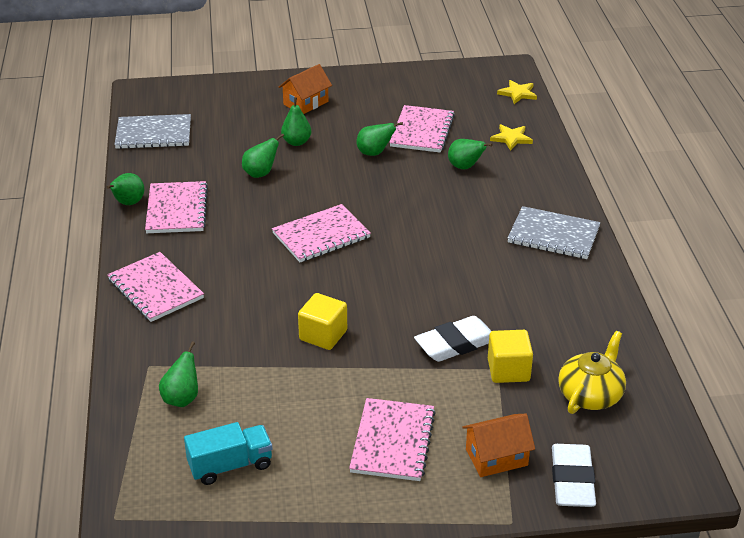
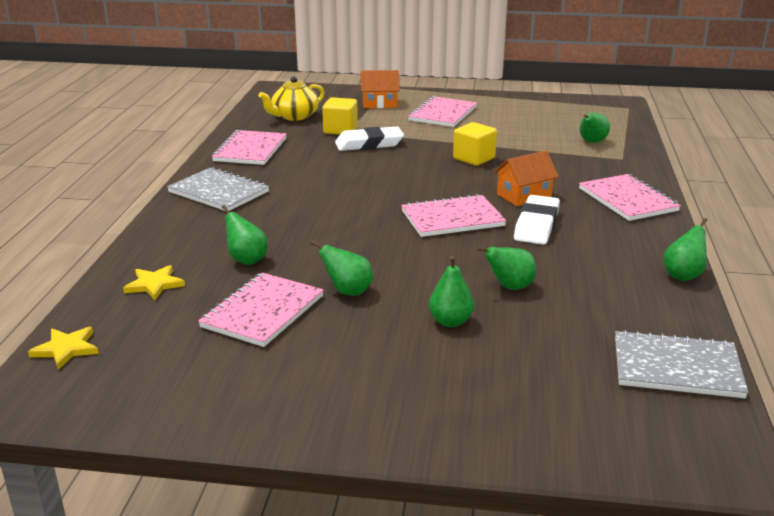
camera: 165 degrees left, 10 degrees down
pink notebook [145,181,208,233] -> pink notebook moved to [212,130,287,165]
turquoise truck [184,422,272,485] -> none
orange house [279,64,332,114] -> orange house moved to [494,151,559,206]
white eraser [552,444,596,507] -> white eraser moved to [514,195,560,245]

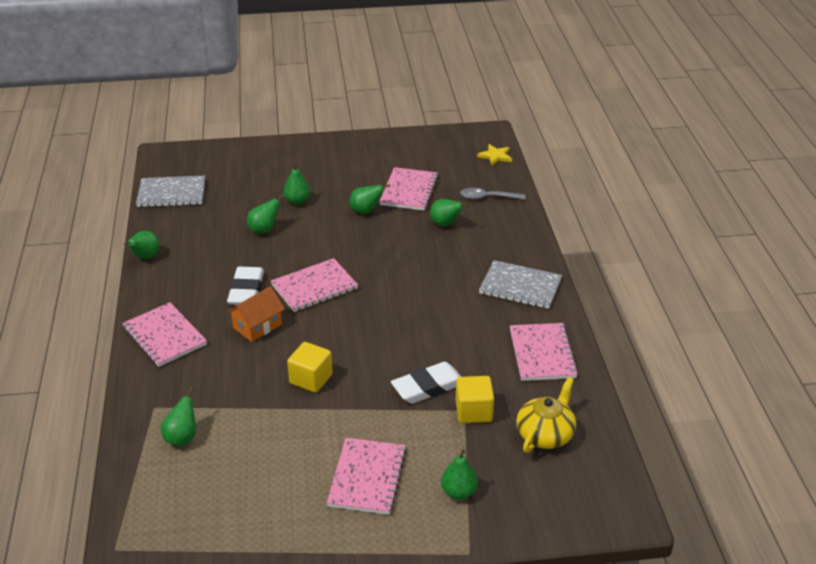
camera: 165 degrees right, 10 degrees up
yellow star [123,265,185,300] -> grey spoon [460,188,526,200]
orange house [361,70,400,108] -> green pear [441,449,478,500]

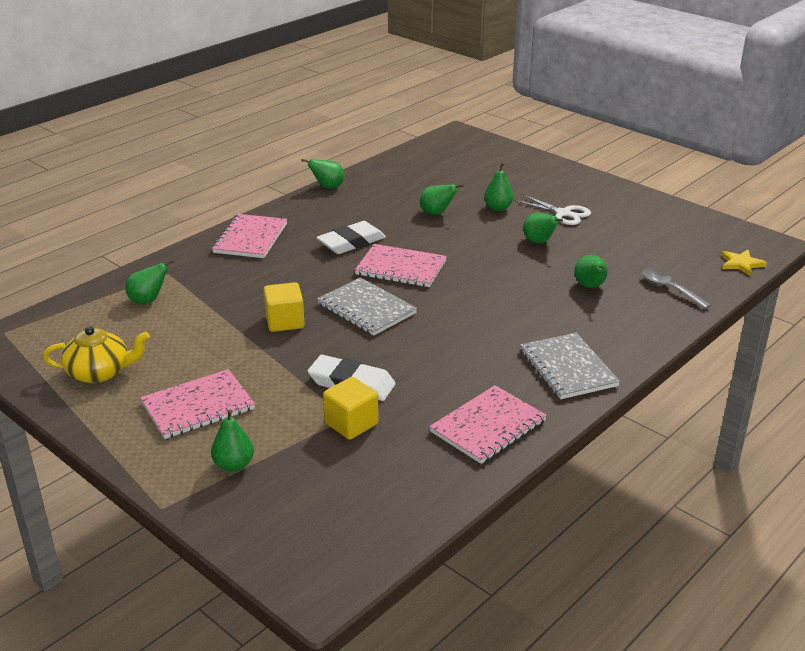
camera: 50 degrees right, 5 degrees down
grey notebook [136,175,205,207] -> grey notebook moved to [317,277,417,336]
orange house [227,286,285,342] -> none
pink notebook [379,167,439,211] -> none
yellow teapot [516,377,576,453] -> yellow teapot moved to [43,326,150,383]
none -> white scissors [515,194,591,225]

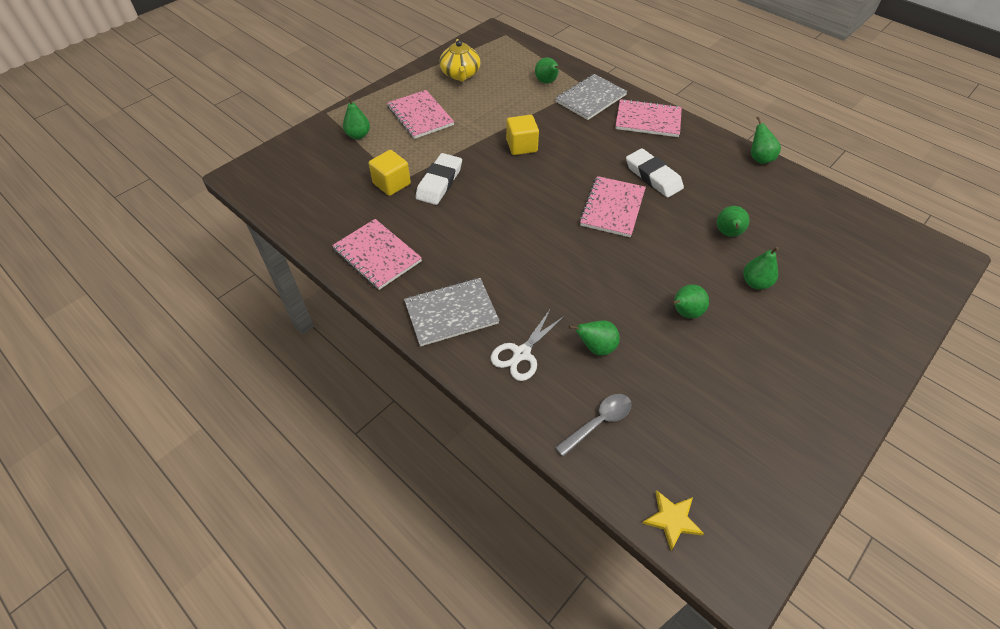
camera: 90 degrees right, 20 degrees up
grey notebook [317,277,417,336] -> grey notebook moved to [555,74,627,120]
white scissors [515,194,591,225] -> white scissors moved to [491,308,565,381]

